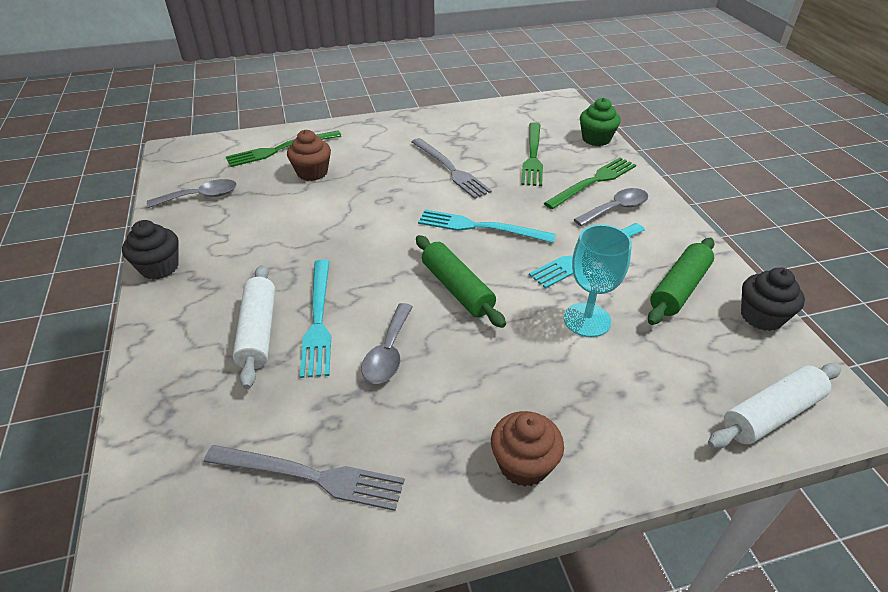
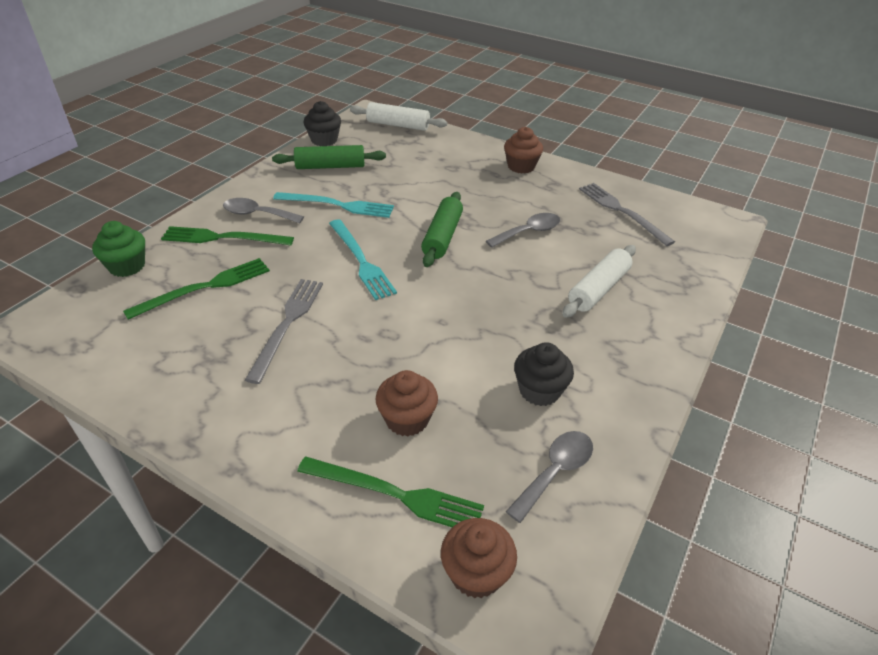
camera: 135 degrees left, 0 degrees up
black cupcake [122,220,179,279] -> black cupcake moved to [514,342,574,406]
grey spoon [147,179,237,208] -> grey spoon turned 105 degrees clockwise [506,431,593,523]
turquoise fork [299,259,331,378] -> none
turquoise goblet [564,224,632,337] -> none
none -> brown cupcake [441,518,517,598]

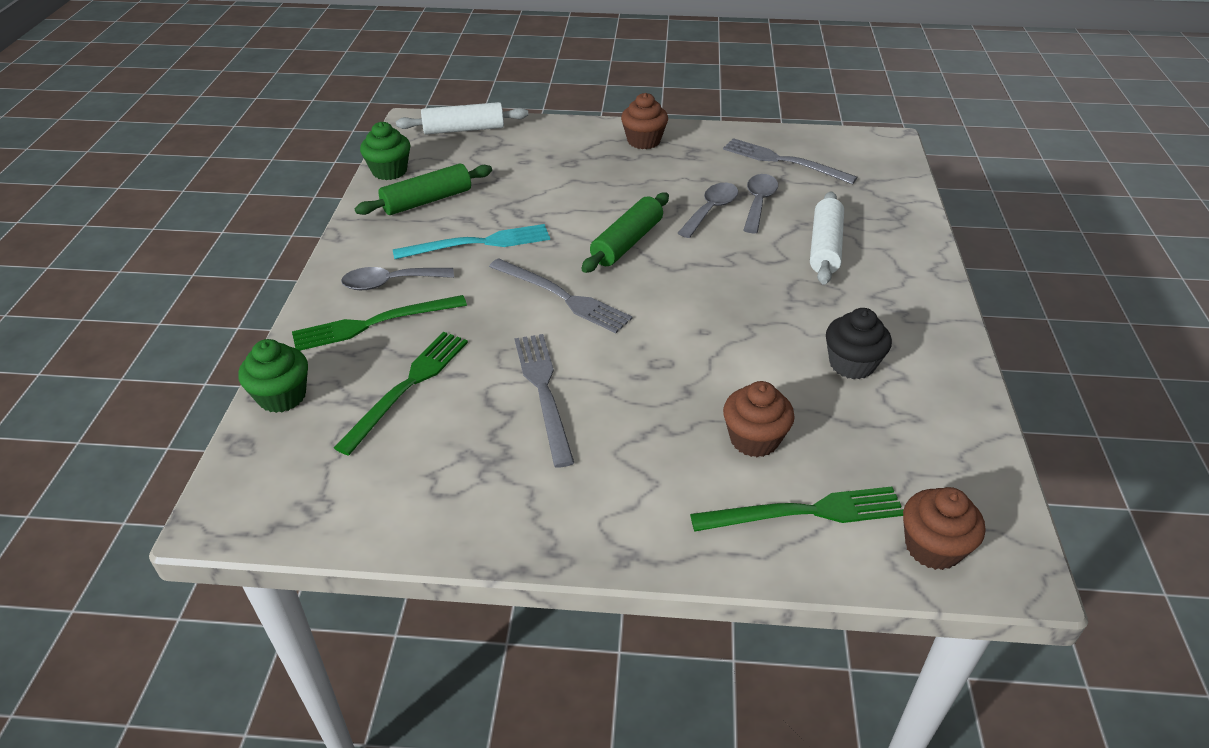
camera: 25 degrees left, 0 degrees up
black cupcake [303,101,341,146] -> green cupcake [360,122,410,180]
turquoise fork [329,219,397,300] -> grey fork [489,258,632,333]
green rolling pin [421,192,463,267] -> green rolling pin turned 45 degrees clockwise [581,193,669,273]
grey spoon [506,431,593,523] -> grey spoon moved to [744,174,778,233]

